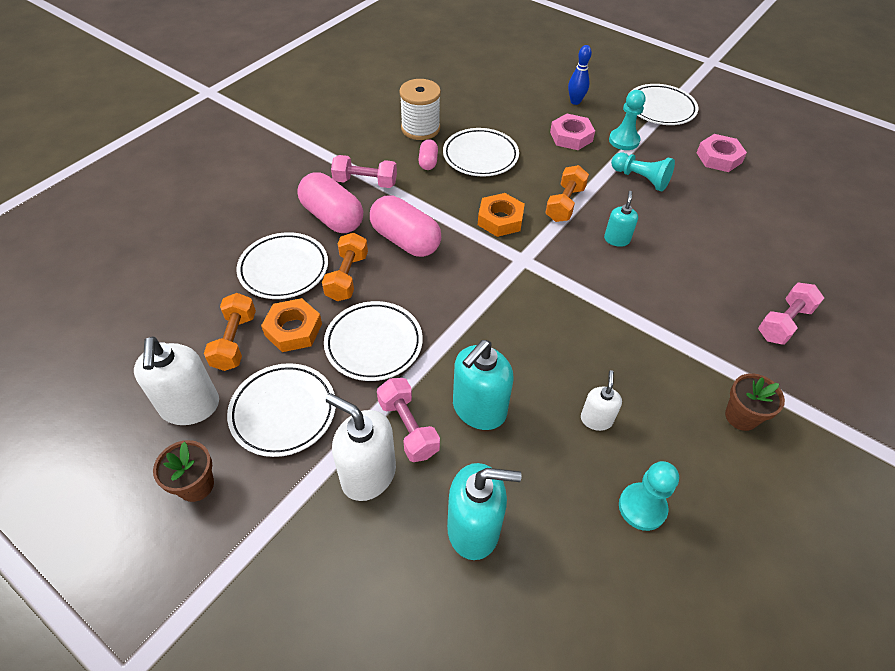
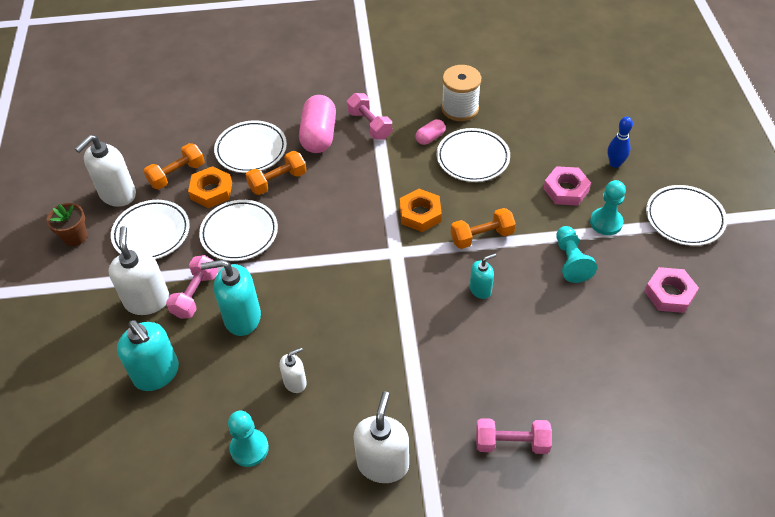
camera: 50 degrees right, 0 degrees up
pink capsule [370,195,441,257] -> none
brown flower pot [725,373,785,431] -> white soap dispenser [353,391,409,483]

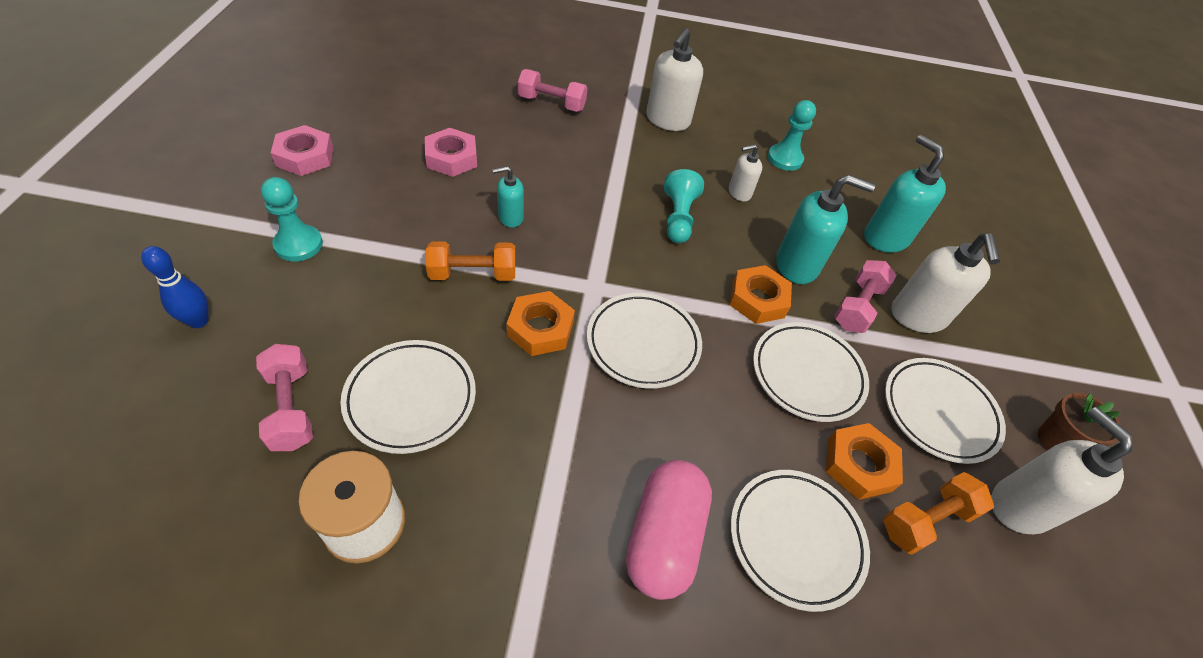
camera: 175 degrees left, 0 degrees up
white soap dispenser [75,135,136,207] -> white soap dispenser turned 75 degrees counterclockwise [991,407,1133,534]
orange dumbbell [246,151,307,195] -> none
pink dumbbell [347,93,392,139] -> pink dumbbell moved to [256,344,313,451]
pink capsule [415,119,445,145] -> none
pink nut [544,166,591,206] -> pink nut moved to [425,128,477,177]
turquoise pawn [556,226,597,283] -> turquoise pawn moved to [664,169,704,243]
white plate [646,185,727,246] -> white plate moved to [587,293,702,389]
none -> orange nut [730,265,792,324]

